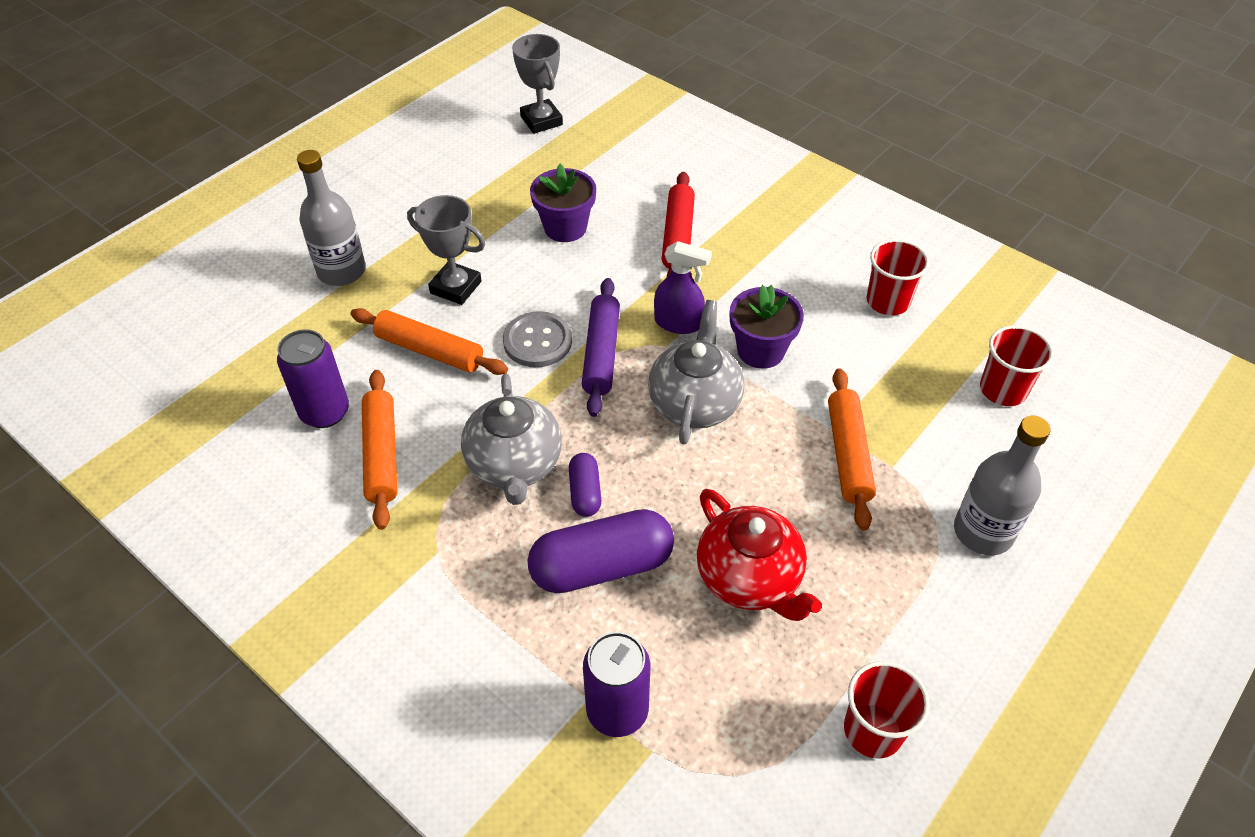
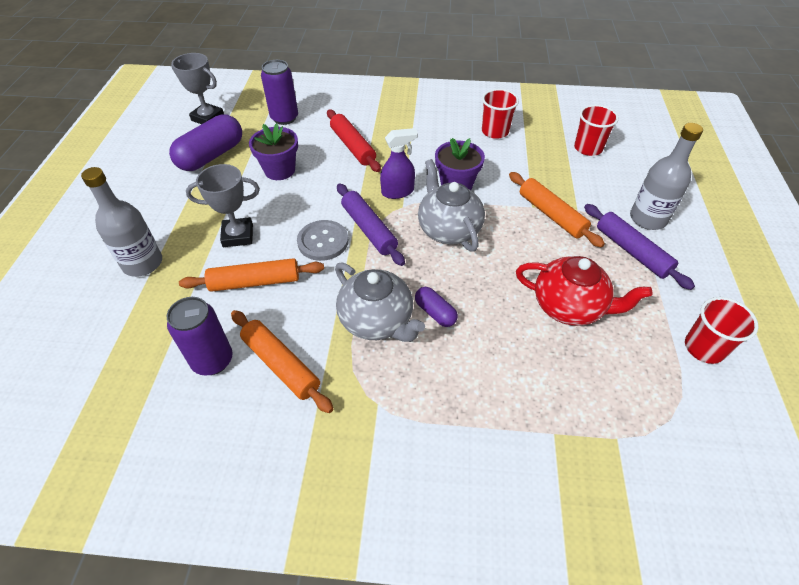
camera: 35 degrees left, 0 degrees up
purple capsule [527,509,674,593] -> purple capsule moved to [169,114,242,171]
purple can [583,632,650,737] -> purple can moved to [261,60,298,125]
none -> purple rolling pin [584,204,695,290]

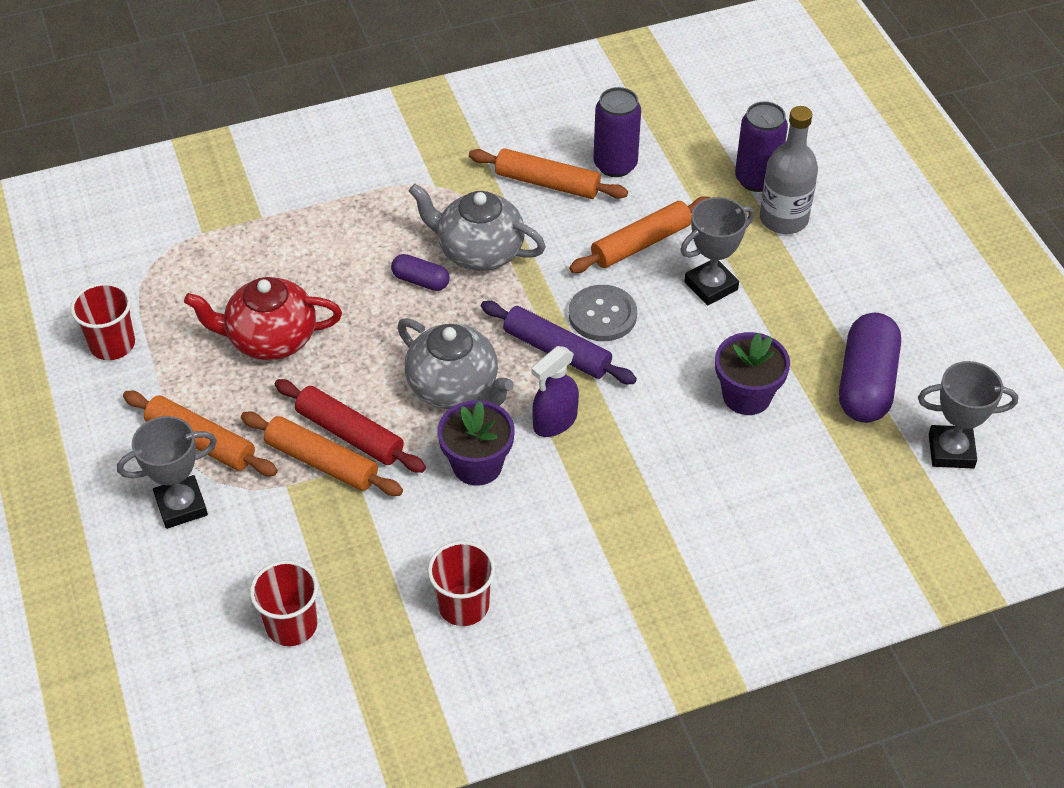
camera: 155 degrees right, 0 degrees up
purple can [261,60,298,125] -> purple can moved to [735,102,788,192]
red rolling pin [327,109,381,172] -> red rolling pin moved to [275,379,426,473]
purple rolling pin [584,204,695,290] -> orange rolling pin [123,391,278,476]
grey bottle [630,123,703,230] -> grey trophy [117,416,217,529]

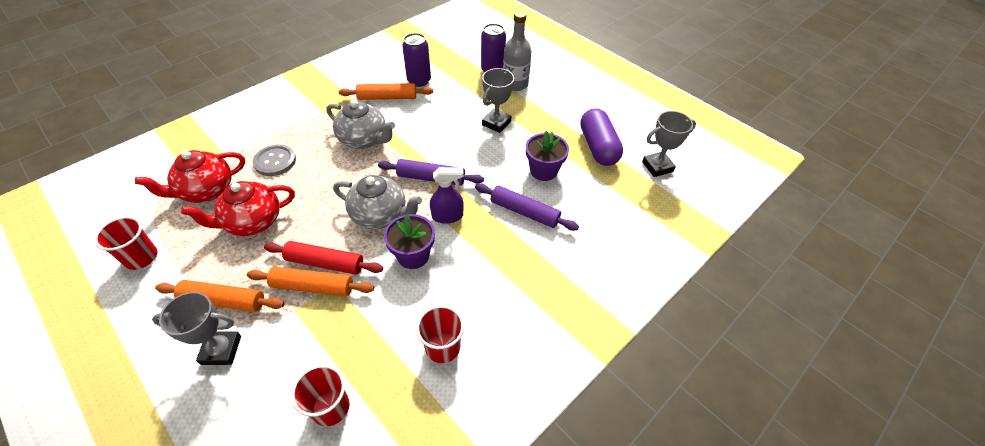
camera: 25 degrees left, 0 degrees up
grey trophy [117,416,217,529] -> grey trophy turned 45 degrees clockwise [152,292,241,365]
purple capsule [391,254,449,291] -> none
grey teapot [409,184,546,271] -> grey teapot turned 150 degrees counterclockwise [327,100,395,149]
purple spray bottle [531,346,579,437] -> purple spray bottle turned 120 degrees counterclockwise [430,167,464,224]
orange rolling pin [569,196,711,273] -> none
grey button [569,285,637,341] -> grey button moved to [253,144,296,176]
none -> red teapot [135,150,245,203]
none -> purple rolling pin [475,183,579,231]

